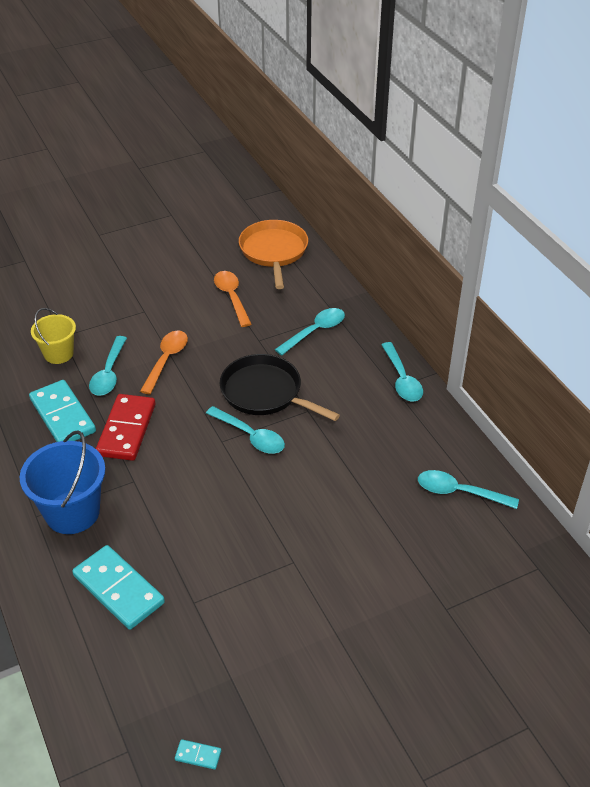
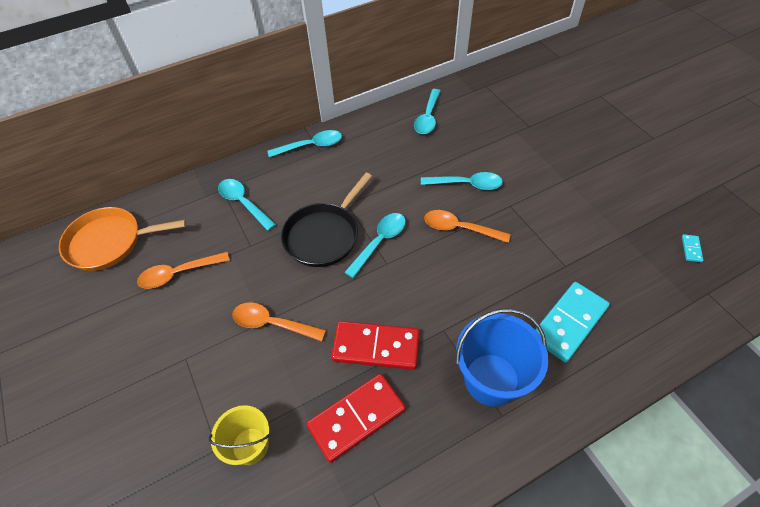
camera: 90 degrees left, 10 degrees up
turquoise domino [29,380,96,442] -> red domino [307,374,406,463]
turquoise spoon [89,336,127,396] -> turquoise spoon moved to [421,172,503,190]
none -> orange spoon [424,210,511,243]

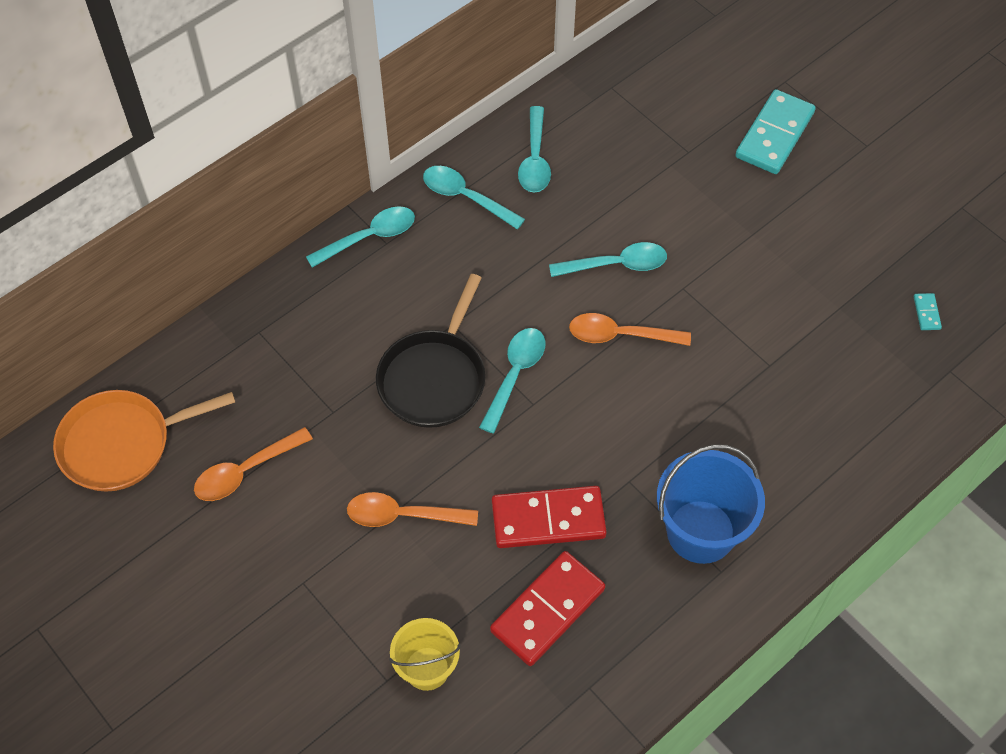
camera: 15 degrees left, 5 degrees up
turquoise spoon [218,179,276,231] -> turquoise spoon moved to [423,166,525,229]
turquoise domino [535,282,610,362] -> turquoise domino moved to [735,89,816,174]

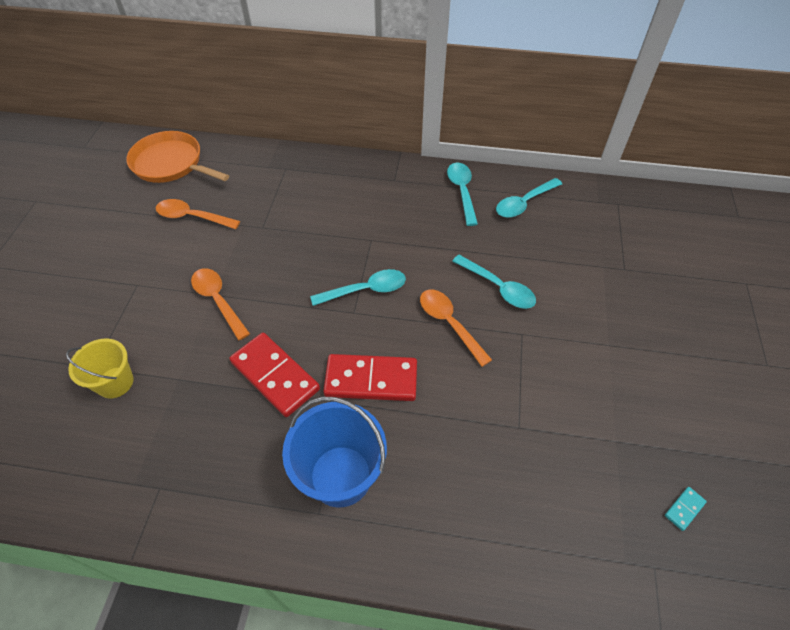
camera: 50 degrees right, 5 degrees down
turquoise spoon [306,206,415,268] -> none
black pan [376,274,486,428] -> none
red domino [490,551,605,666] -> red domino moved to [323,354,417,401]
turquoise domino [735,89,816,174] -> none

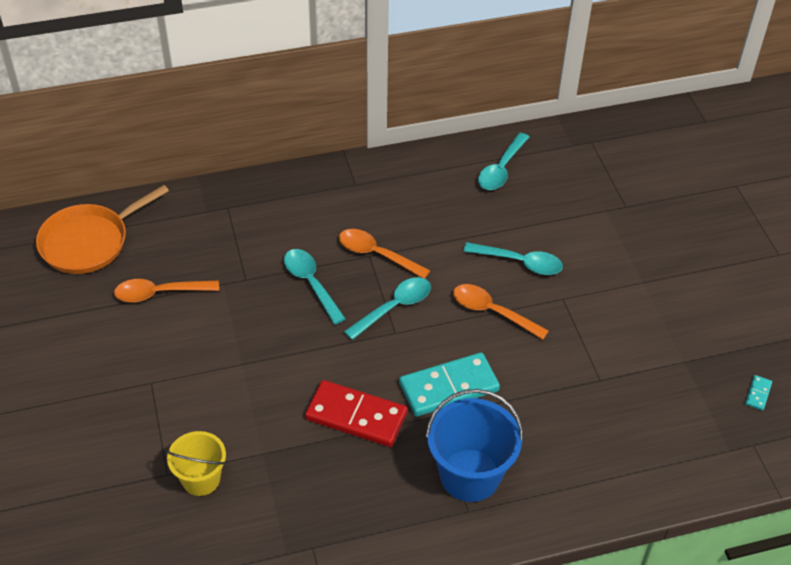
camera: 25 degrees left, 5 degrees down
orange pan [126,131,229,183] -> orange pan turned 45 degrees counterclockwise [36,185,169,274]
orange spoon [191,268,250,340] -> orange spoon moved to [339,229,431,279]
red domino [323,354,417,401] -> turquoise domino [399,352,500,416]
turquoise spoon [447,162,478,226] -> turquoise spoon moved to [284,249,346,325]

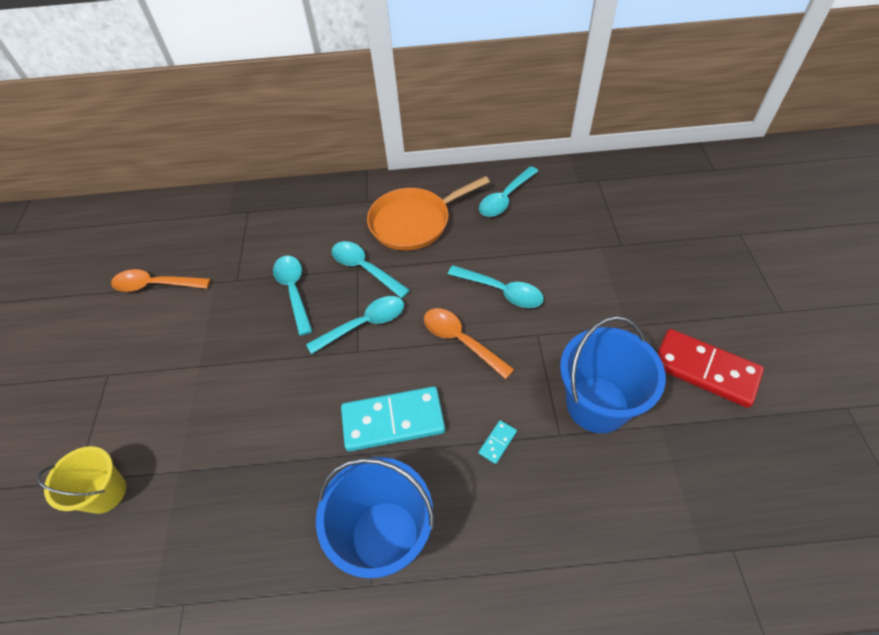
camera: 15 degrees right, 5 degrees up
orange pan [36,185,169,274] -> orange pan moved to [367,176,490,251]
red domino [305,380,407,447] -> red domino moved to [657,329,764,408]
orange spoon [339,229,431,279] -> turquoise spoon [332,241,410,298]
turquoise domino [745,375,772,411] -> turquoise domino moved to [479,420,517,464]
none -> blue bucket [560,316,666,433]

